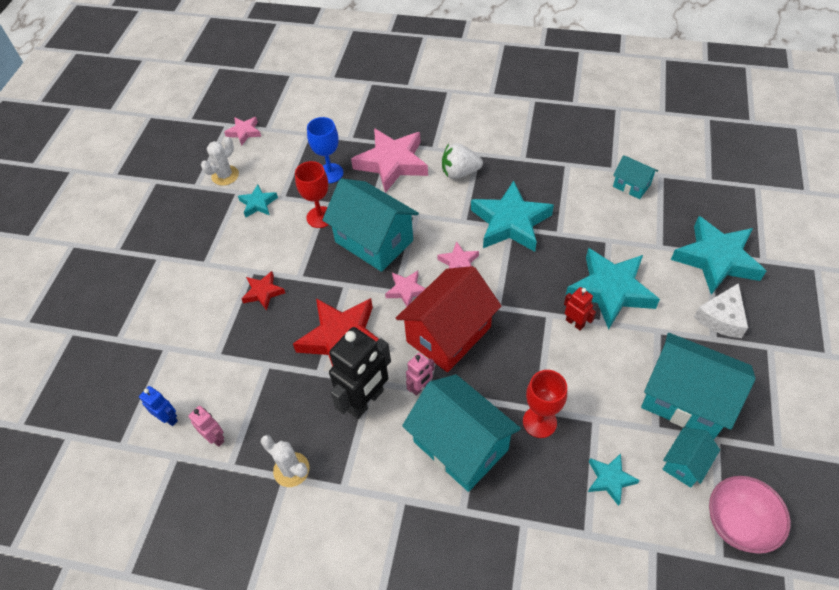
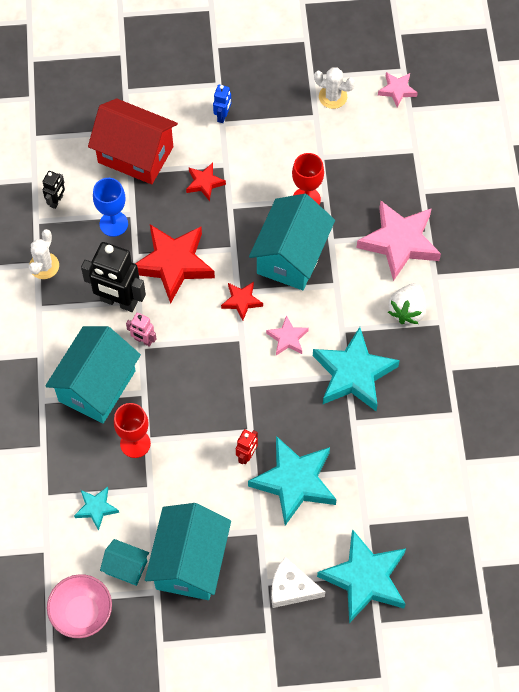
camera: 70 degrees right, 10 degrees up
blue robot [139,386,178,426] -> blue robot moved to [213,84,231,123]
pink robot [188,406,224,447] -> black robot [42,171,65,209]
turquoise star [238,184,278,217] -> none
blue goblet [307,117,343,183] -> blue goblet moved to [93,178,128,237]
pink star [385,271,426,307] -> red star [221,282,263,321]
red house [396,266,501,372] -> red house moved to [88,99,178,184]
white strawberry [442,143,483,179] -> white strawberry turned 135 degrees counterclockwise [388,283,426,324]
turquoise house [613,155,658,199] -> none

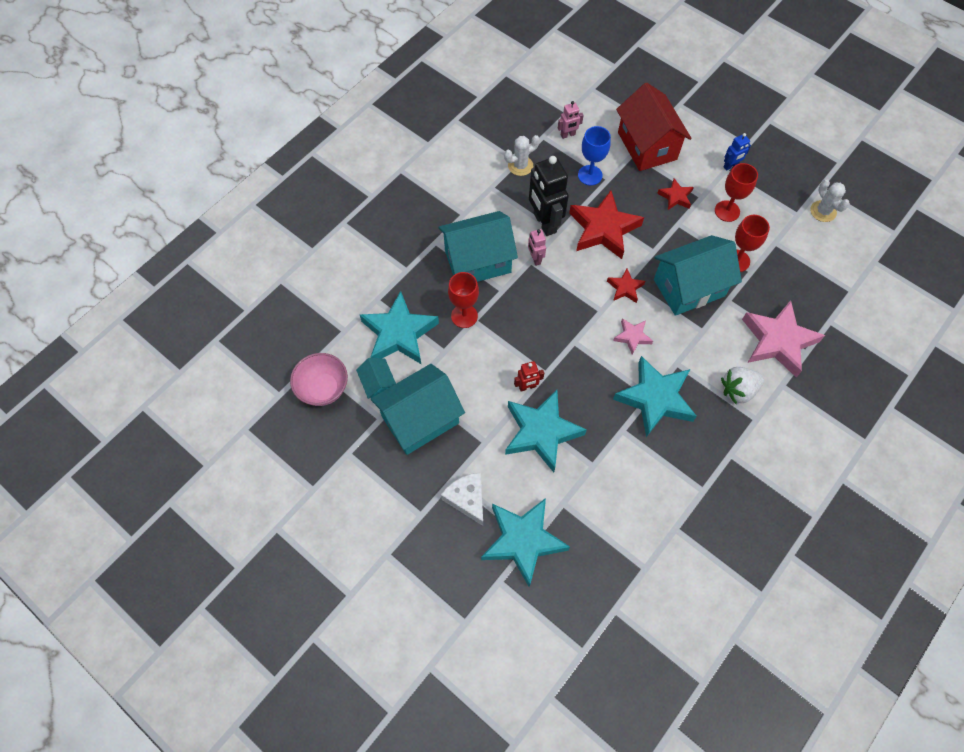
camera: 45 degrees right, 0 degrees up
black robot [42,171,65,209] -> pink robot [558,101,584,139]
turquoise star [74,486,119,531] -> turquoise star [360,291,439,365], size x2.03
pink star [378,72,418,108] -> none
none -> red goblet [715,163,758,222]

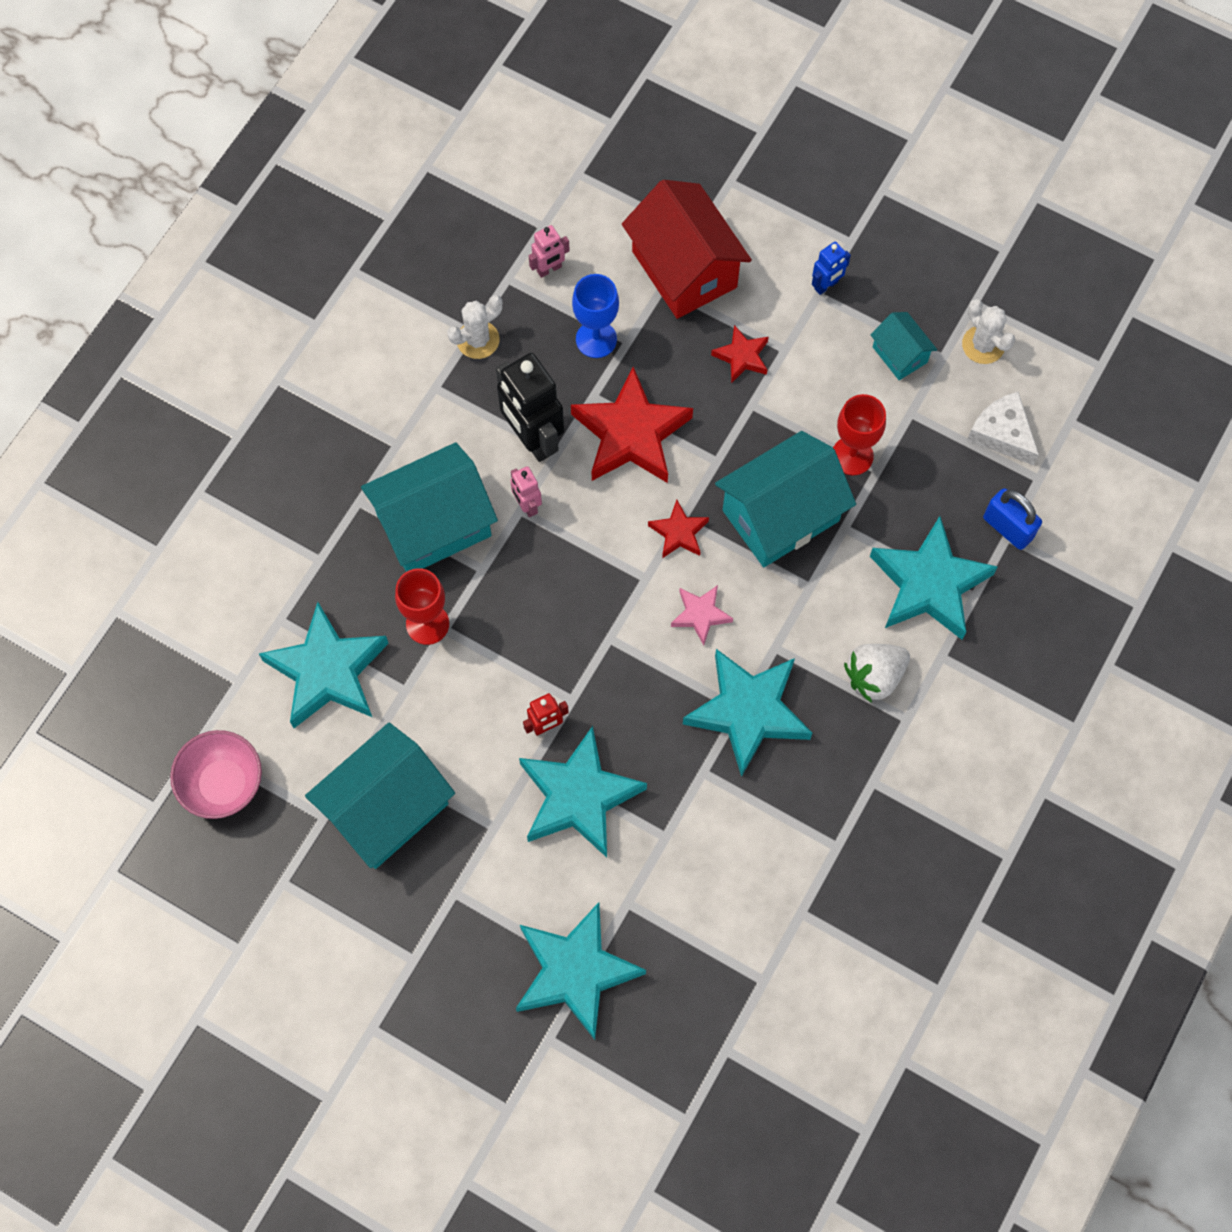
camera: 10 degrees left, 5 degrees up
turquoise house [356,358,396,399] -> turquoise house moved to [870,312,937,380]
white cheese [441,472,483,526] -> white cheese moved to [967,392,1039,465]
red goblet [715,163,758,222] -> none
pink star [742,300,825,377] -> turquoise star [870,516,998,640]
none -> blue padlock [983,488,1042,550]

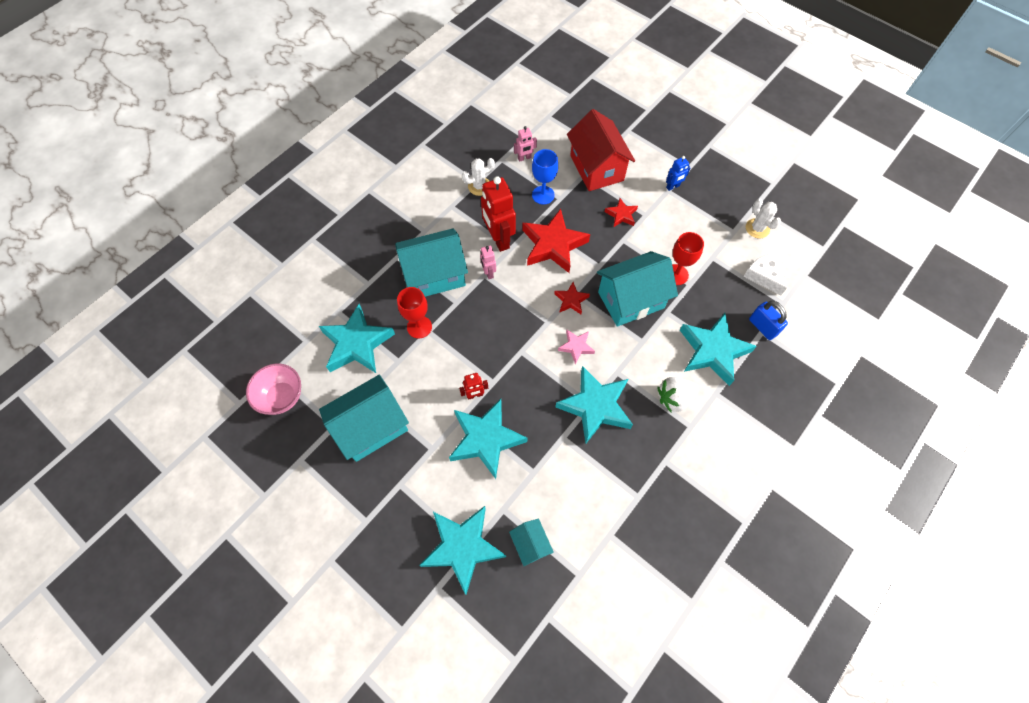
camera: 10 degrees right, 5 degrees down
black robot [496,353,564,462] -> red robot [481,176,516,252]
turquoise house [870,312,937,380] -> turquoise house moved to [509,518,554,566]

